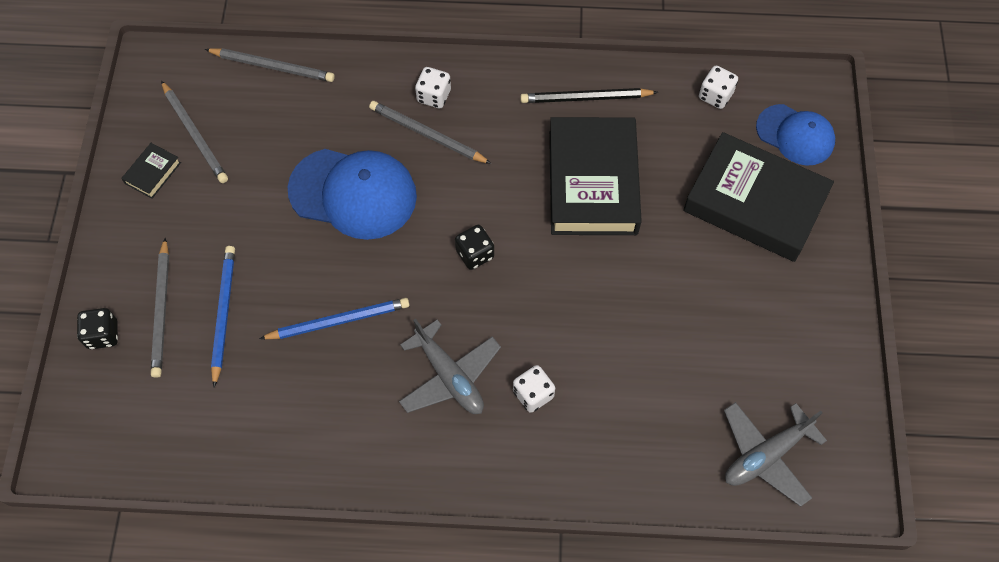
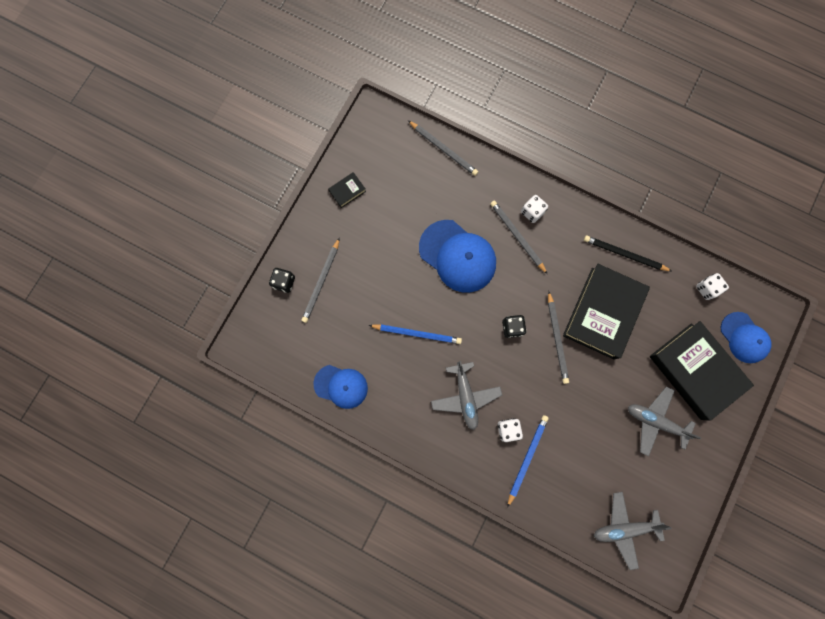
camera: 25 degrees right, 15 degrees up
grey pencil [161,81,228,183] -> grey pencil moved to [548,291,569,384]
blue pencil [211,246,235,387] -> blue pencil moved to [507,415,549,508]
none -> blue cap [313,365,368,409]
none -> grey plane [628,387,701,456]

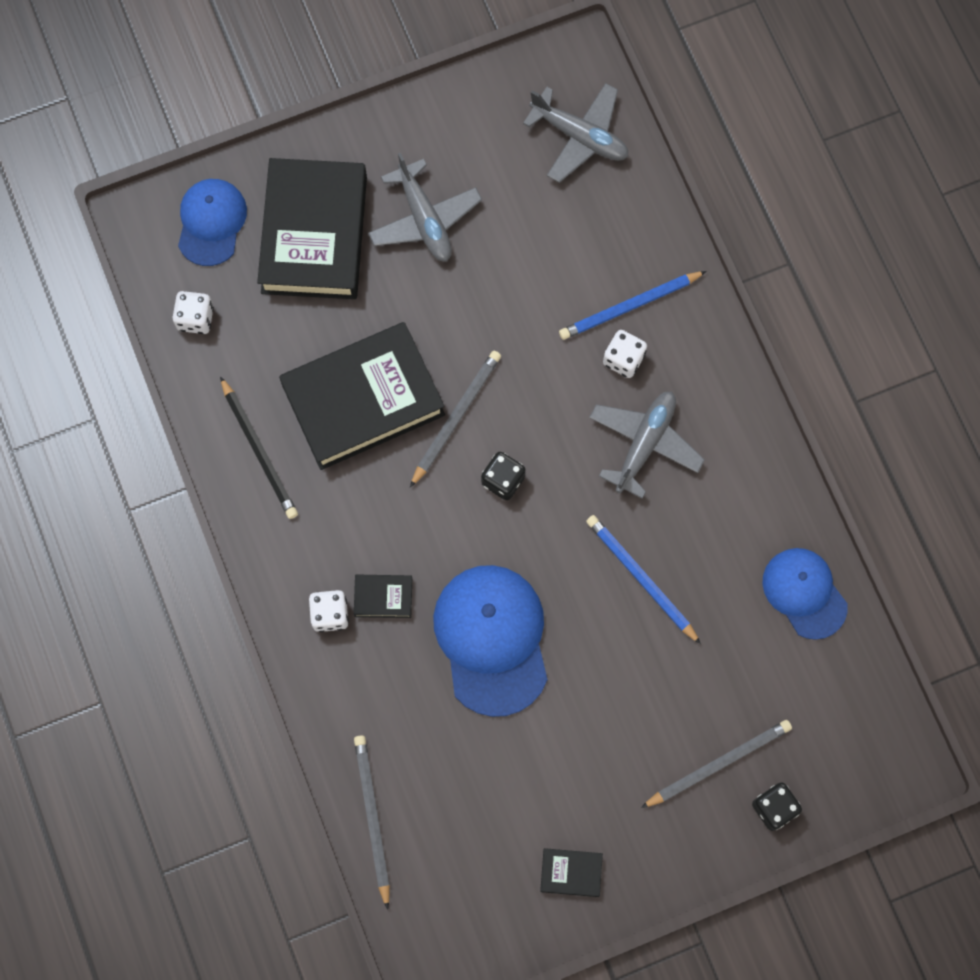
camera: 140 degrees left, 5 degrees down
grey pencil [490,201,547,274] -> black book [354,574,412,618]

